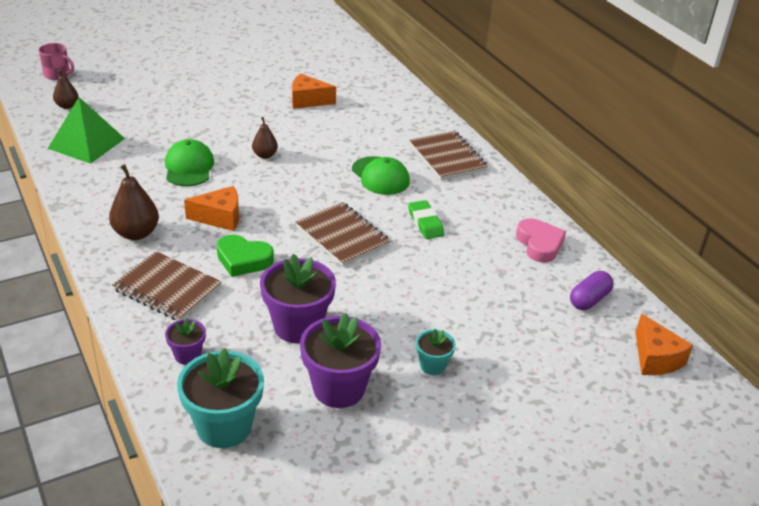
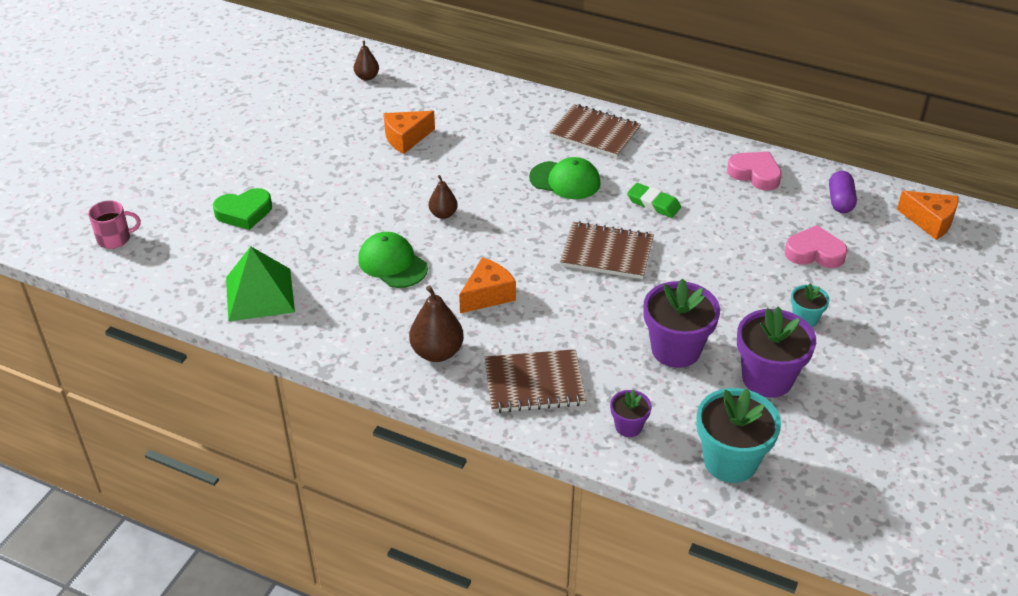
camera: 35 degrees left, 5 degrees up
brown pear [53,69,79,109] -> brown pear moved to [354,41,379,81]
green heart [217,235,274,277] -> green heart moved to [213,188,272,230]
none -> pink heart [785,225,848,268]

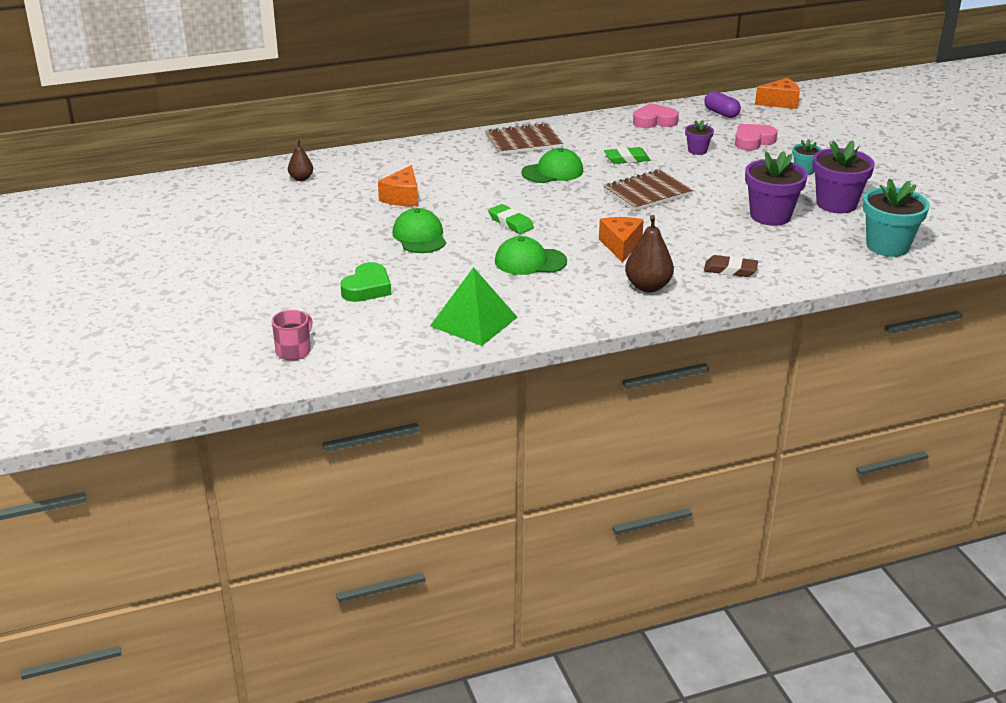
camera: 45 degrees left, 10 degrees down
brown pear [429,175,458,219] -> green eraser [488,204,534,234]
brown notebook [484,349,586,413] -> brown eraser [704,255,758,277]
purple flower pot [610,390,652,437] -> purple flower pot moved to [685,120,714,155]
none -> green cap [392,208,446,253]

